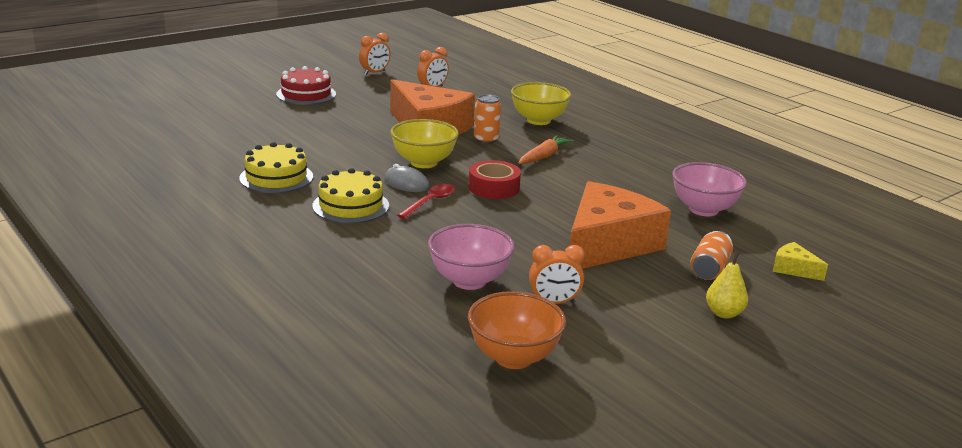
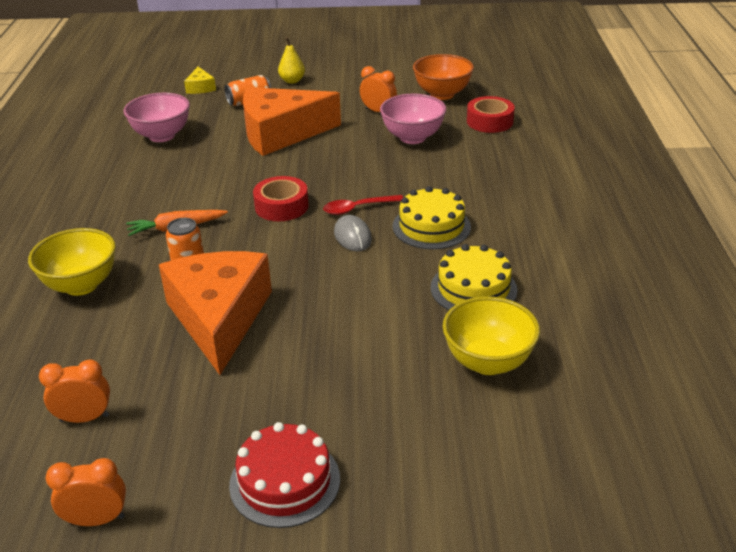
camera: 140 degrees left, 10 degrees up
yellow bowl [390,119,459,168] -> yellow bowl moved to [442,296,540,375]
none -> red tape [467,96,515,133]

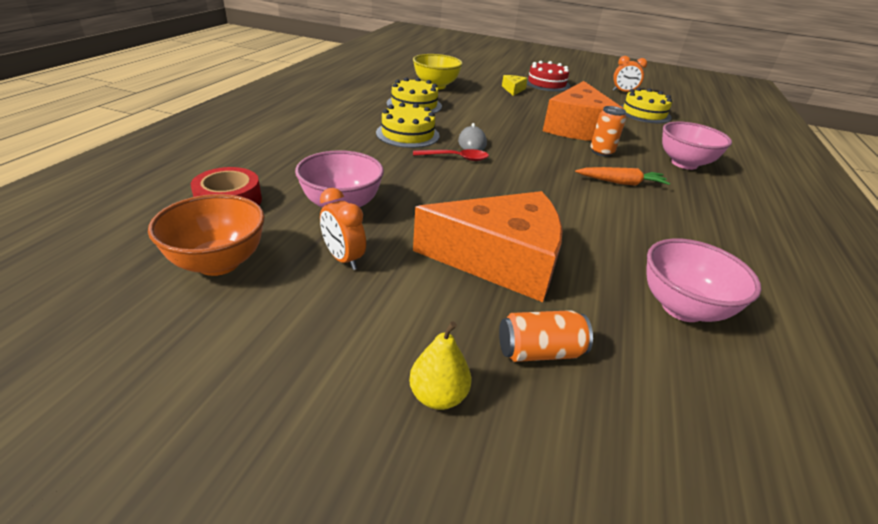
camera: 165 degrees left, 0 degrees up
yellow bowl [28,228,116,296] -> pink bowl [662,121,732,170]
orange clock [39,359,110,423] -> yellow cake [620,88,672,123]
yellow cheese [184,67,216,94] -> yellow cheese moved to [502,75,528,96]
red tape [253,176,309,221] -> none

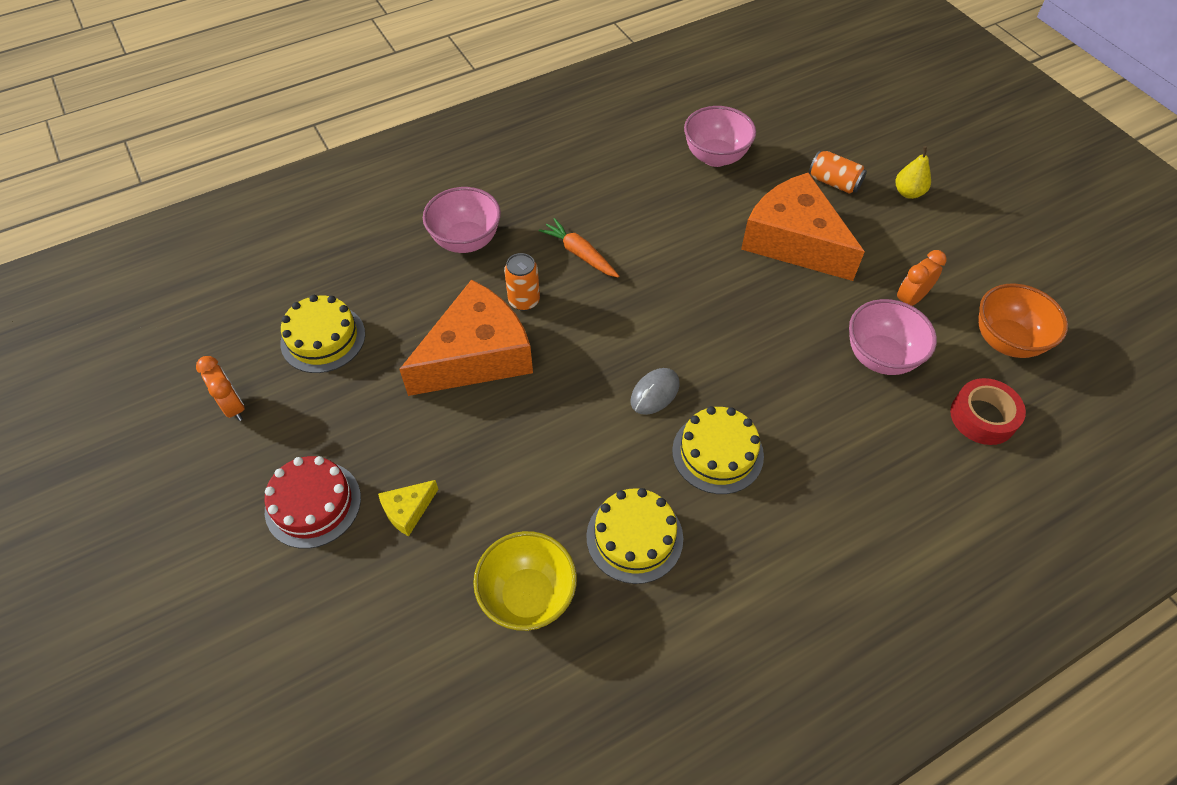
camera: 135 degrees left, 20 degrees up
orange clock [320,188,366,270] -> orange clock turned 135 degrees counterclockwise [897,250,946,306]
red spoon [413,149,489,161] -> none

